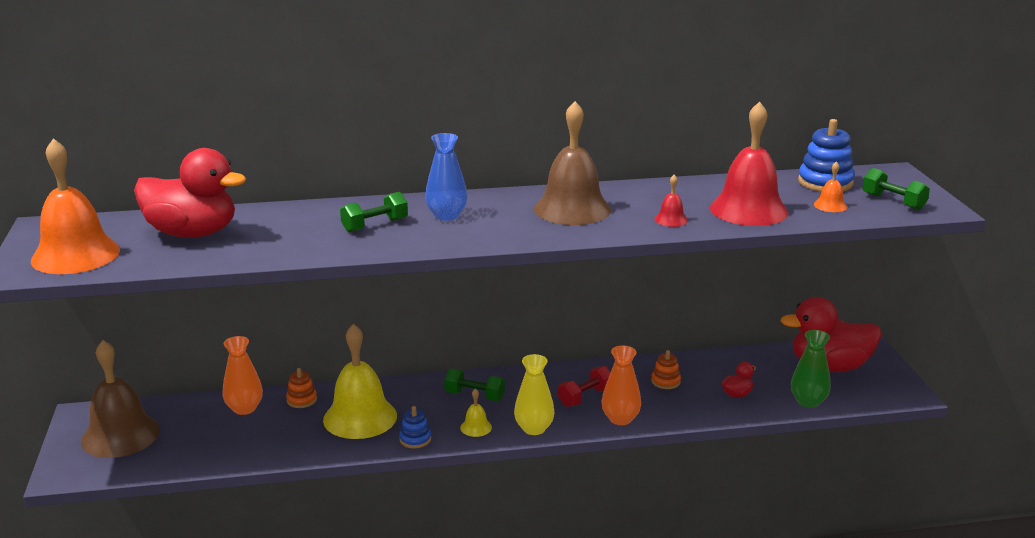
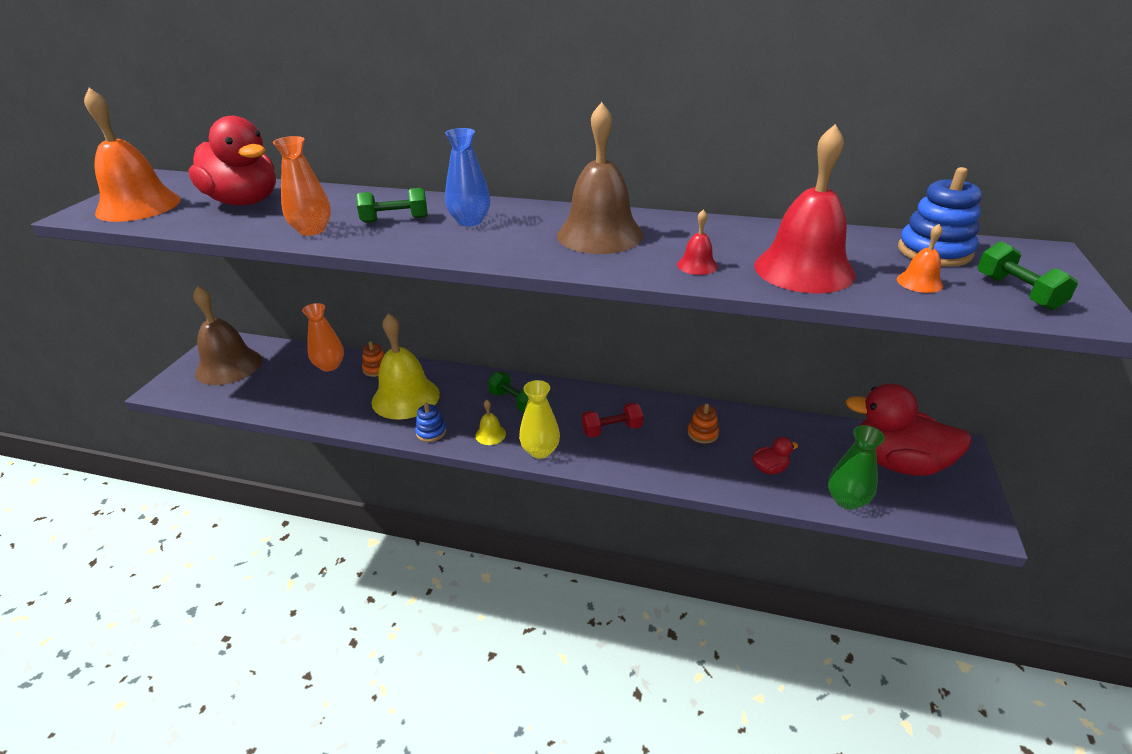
camera: 25 degrees right, 10 degrees up
orange vase [601,346,641,425] -> orange vase moved to [273,136,331,236]

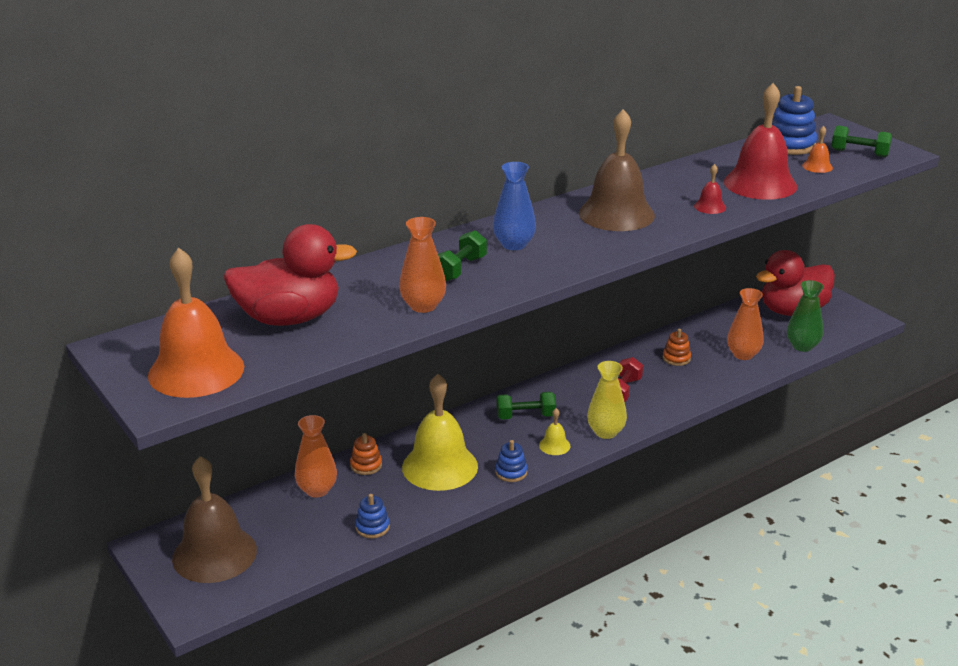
camera: 50 degrees left, 5 degrees down
red duck [752,437,798,474] -> orange vase [727,288,764,360]
none -> blue stacking toy [355,494,390,538]

